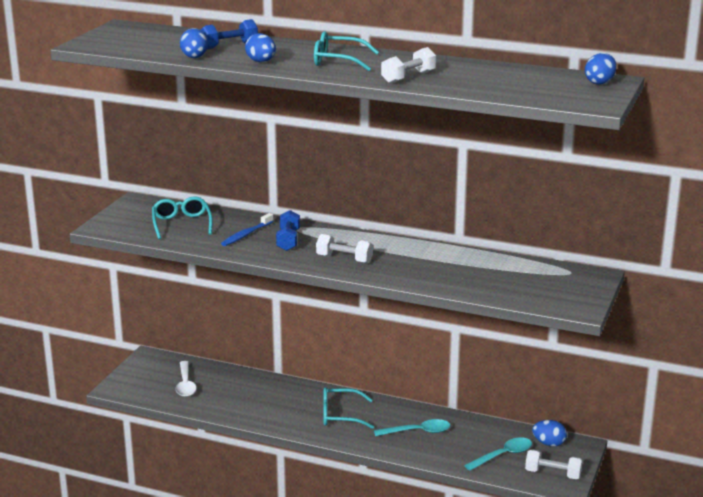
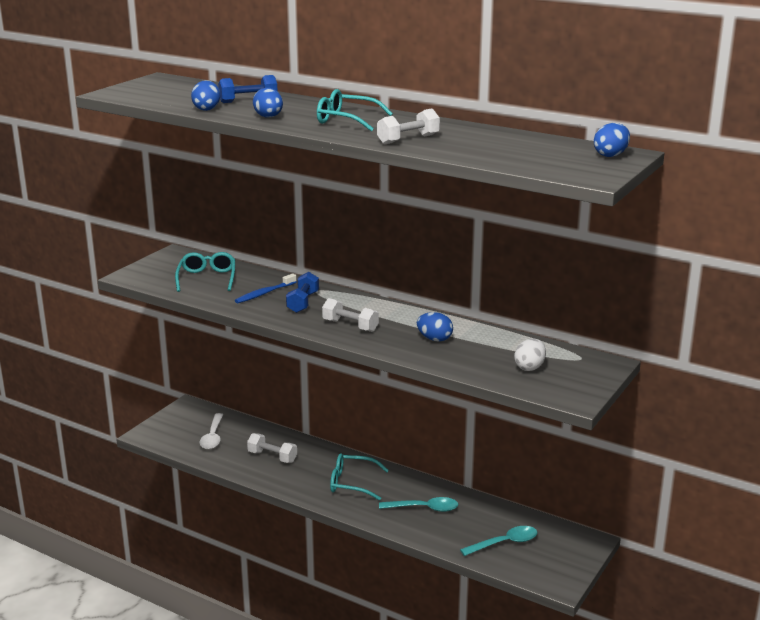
camera: 10 degrees right, 0 degrees up
white dumbbell [525,449,583,479] -> white dumbbell moved to [247,433,297,463]
blue egg [532,420,567,446] -> blue egg moved to [417,312,453,341]
none -> white egg [514,338,546,371]

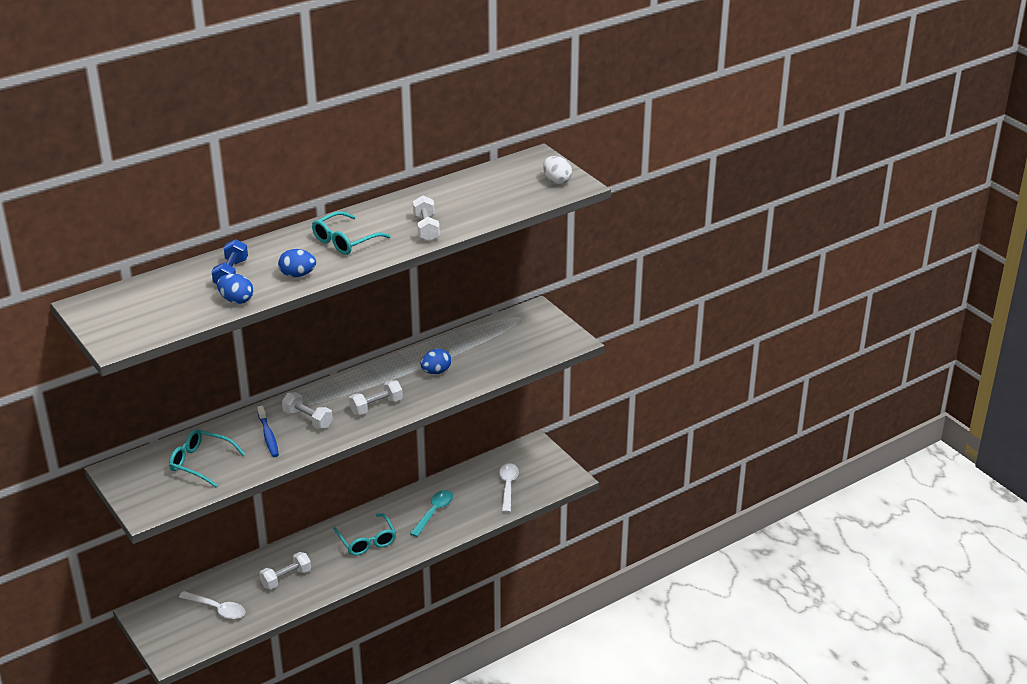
camera: 65 degrees left, 10 degrees up
blue dumbbell [286,272,319,313] -> white dumbbell [282,392,333,429]
turquoise glasses [330,453,389,501] -> turquoise glasses turned 60 degrees counterclockwise [333,513,396,556]
turquoise spoon [460,526,537,556] -> white spoon [499,463,519,513]
white egg [514,338,546,371] -> white egg moved to [543,156,572,184]
blue egg [594,123,630,157] -> none

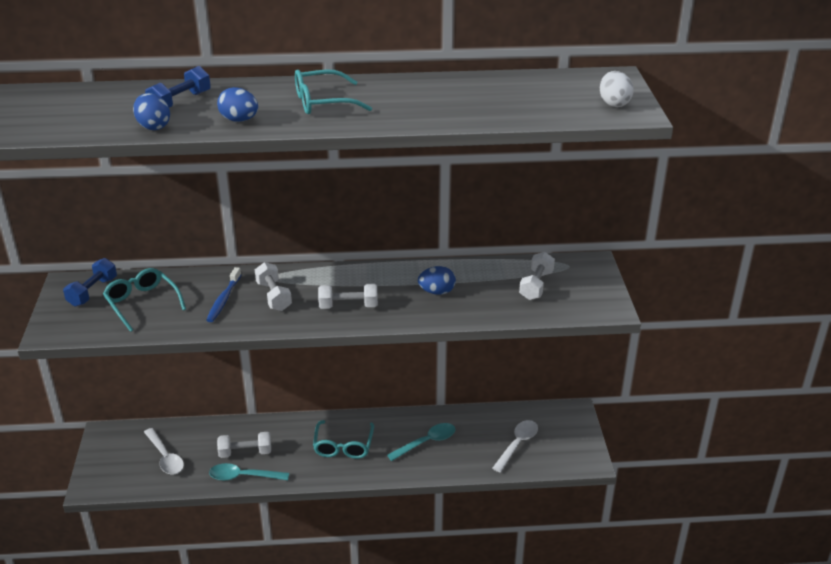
camera: 30 degrees right, 0 degrees up
white dumbbell [413,196,440,242] -> white dumbbell moved to [519,252,555,300]
none -> blue dumbbell [63,258,117,307]
none -> turquoise spoon [209,463,289,481]

